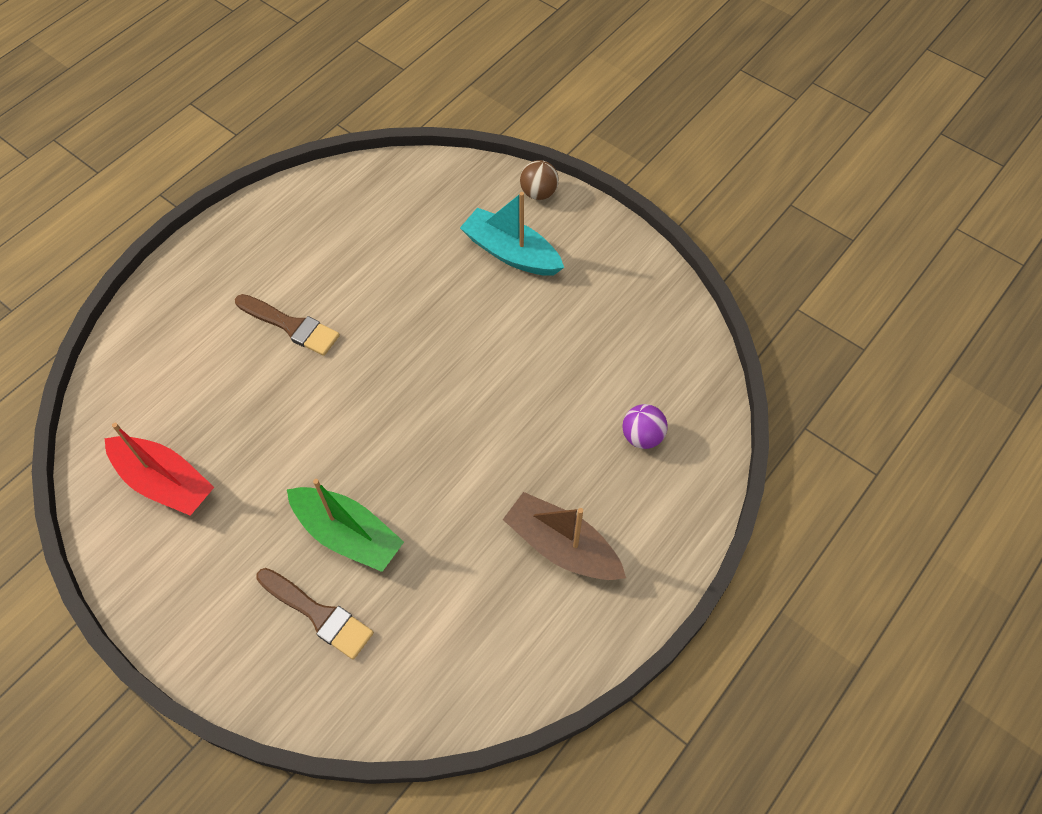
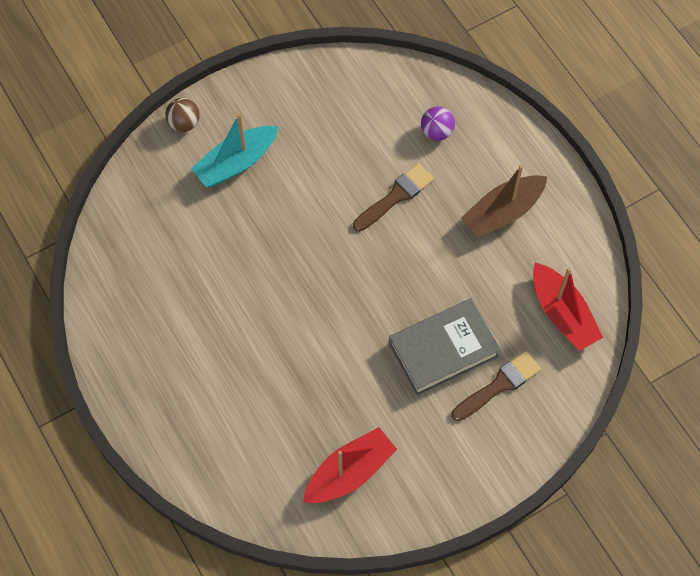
camera: 70 degrees left, 5 degrees up
brown brush [235,294,340,356] -> brown brush moved to [353,163,434,232]
green boat [287,479,404,572] -> grey book [389,299,501,396]
none -> red boat [533,263,603,351]

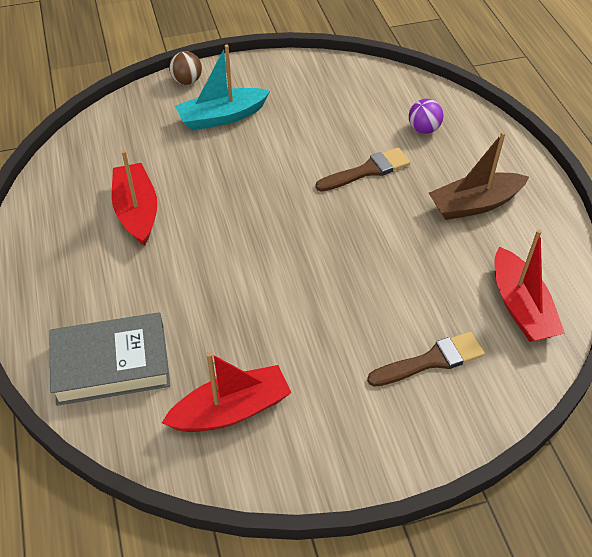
camera: 15 degrees right, 15 degrees down
grey book [389,299,501,396] -> grey book moved to [49,313,170,406]
none -> red boat [112,150,157,246]

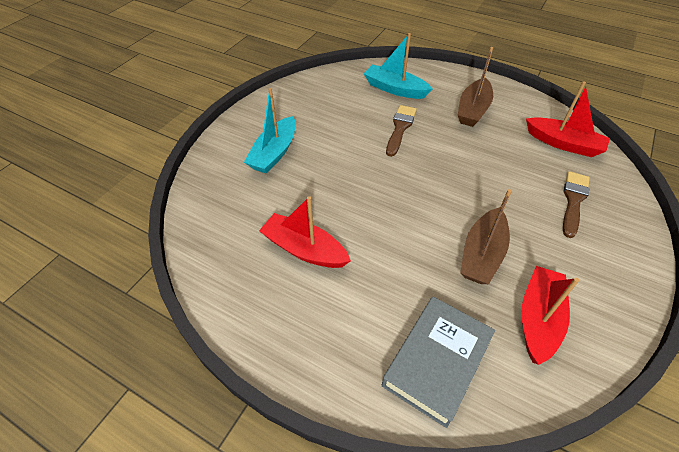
camera: 45 degrees left, 0 degrees up
brown ball [169,51,202,85] -> none
purple ball [409,99,444,134] -> turquoise boat [364,33,432,99]
none -> brown boat [460,189,512,284]

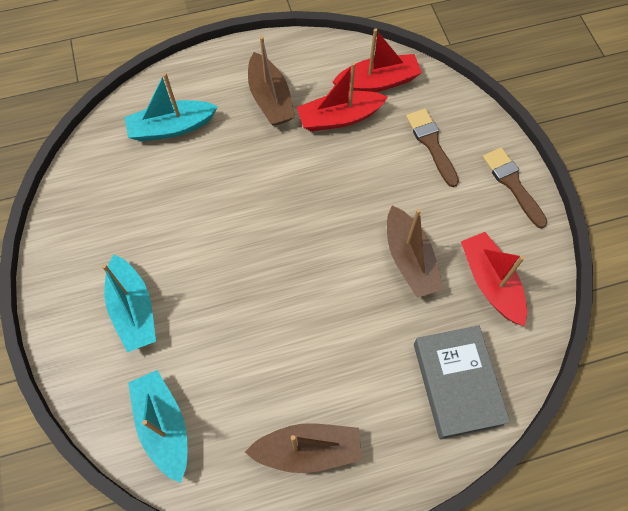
camera: 45 degrees left, 15 degrees up
red boat [259,196,351,268] -> red boat moved to [297,62,388,131]
brown brush [386,105,417,157] -> brown brush moved to [482,147,547,228]
none -> turquoise boat [128,370,187,483]
none -> brown boat [245,423,362,473]

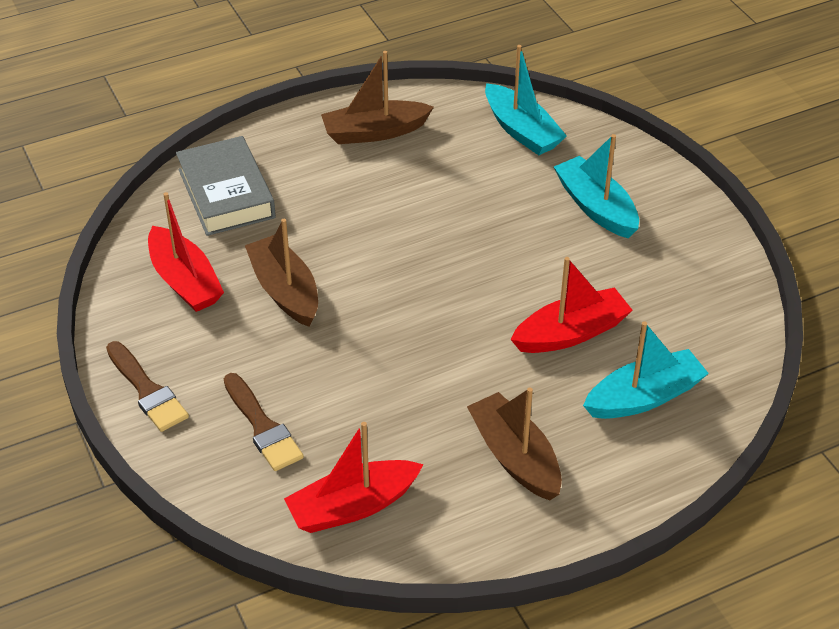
camera: 170 degrees right, 20 degrees down
red boat [297,62,388,131] -> red boat moved to [510,257,633,353]

